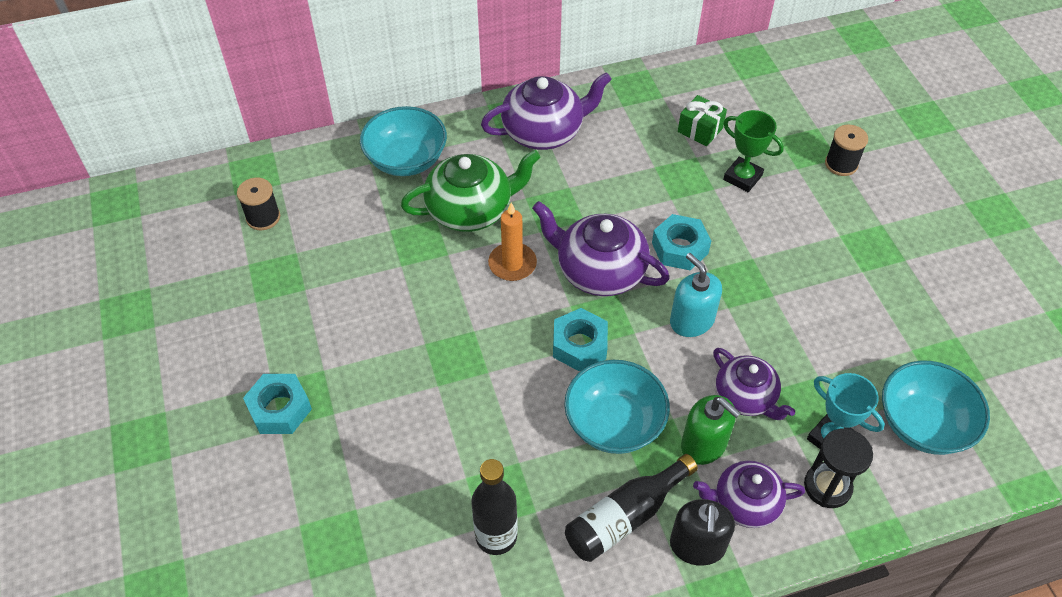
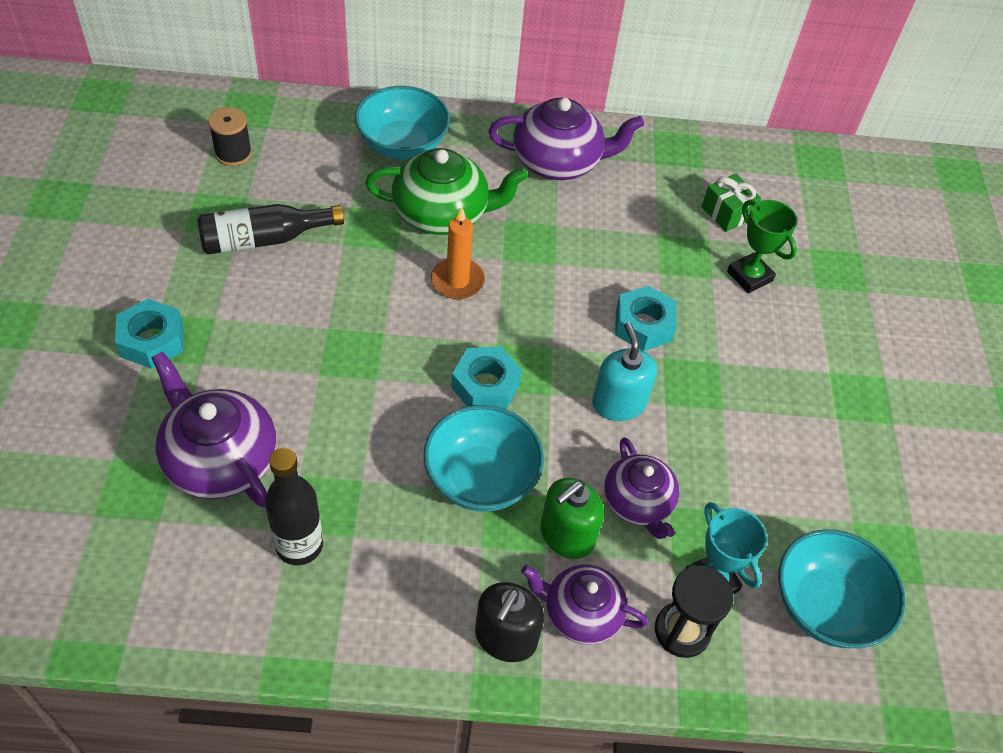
camera: 15 degrees right, 0 degrees up
purple teapot [532,201,670,296] -> purple teapot moved to [151,351,277,507]
black bottle [565,454,698,562] -> black bottle moved to [197,204,344,255]
green soap dispenser [681,395,741,465] -> green soap dispenser turned 75 degrees clockwise [540,478,604,559]
black spool [825,125,868,176] -> none

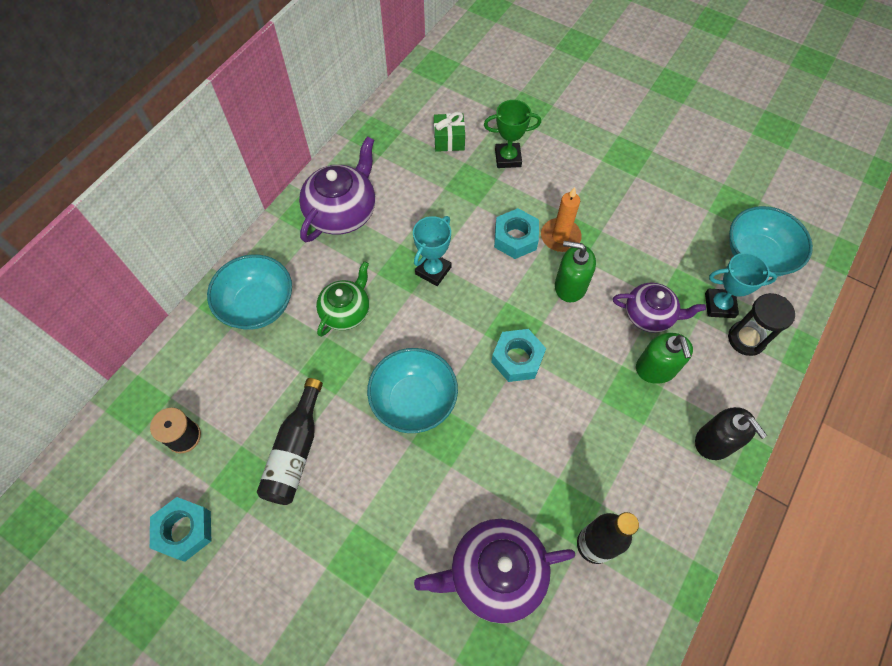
camera: 55 degrees left, 10 degrees up
turquoise nut [115,299,183,369] -> turquoise nut moved to [150,497,211,562]
green teapot [365,148,528,235] -> green teapot [316,261,369,337], size x0.65
turquoise bowl [423,405,544,512] -> turquoise bowl moved to [367,348,458,433]
orange candle [431,207,485,299] -> orange candle moved to [541,187,582,252]
purple teapot [521,564,648,644] -> none
turquoise soap dispenser [592,322,657,421] -> green soap dispenser [555,241,596,303]
none -> turquoise trophy [413,216,451,286]

